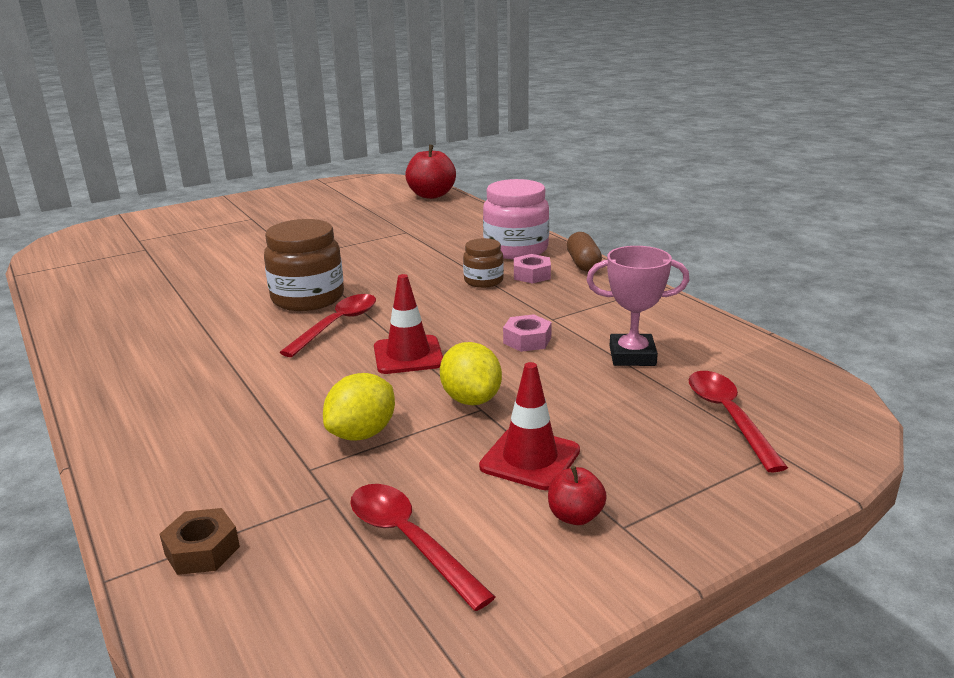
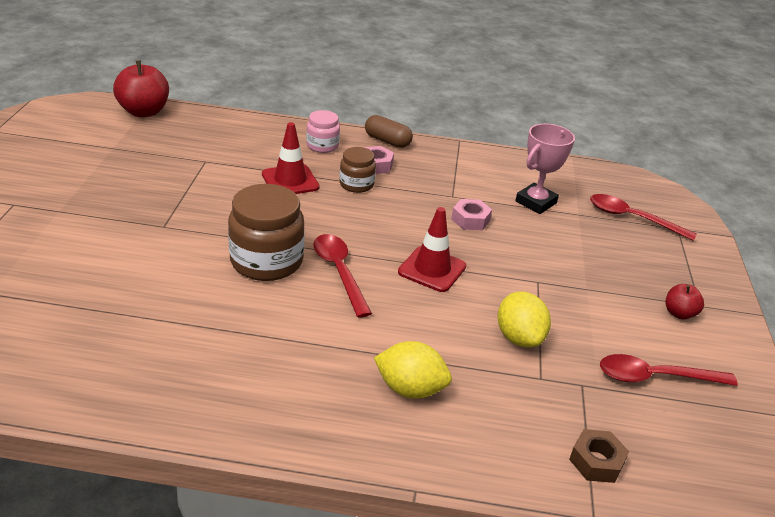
camera: 55 degrees left, 10 degrees up
yellow lemon [440,342,502,405] -> yellow lemon moved to [374,341,452,399]
red traffic cone [479,362,580,490] -> red traffic cone moved to [262,122,320,194]
pink jar [483,179,549,259] -> pink jar [306,110,340,153], size x0.56

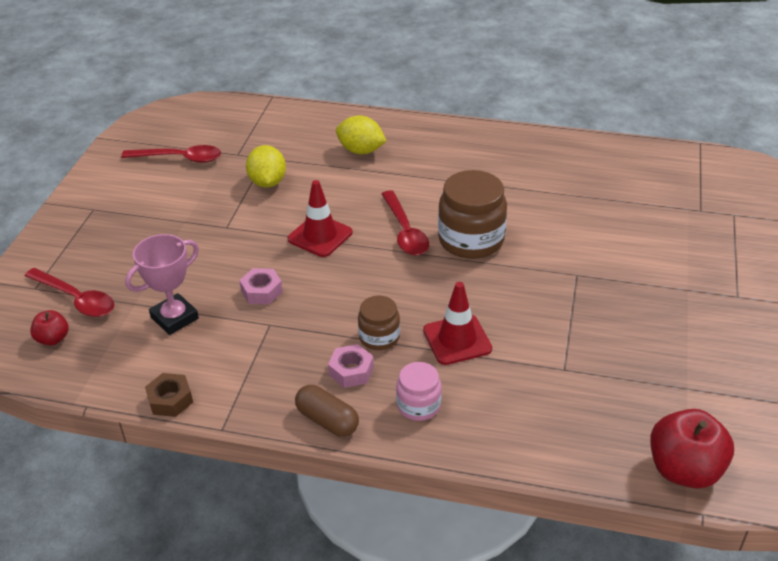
camera: 170 degrees left, 5 degrees up
brown nut [569,429,629,483] -> brown nut moved to [145,373,193,417]
red apple [665,284,704,319] -> red apple moved to [30,310,69,345]

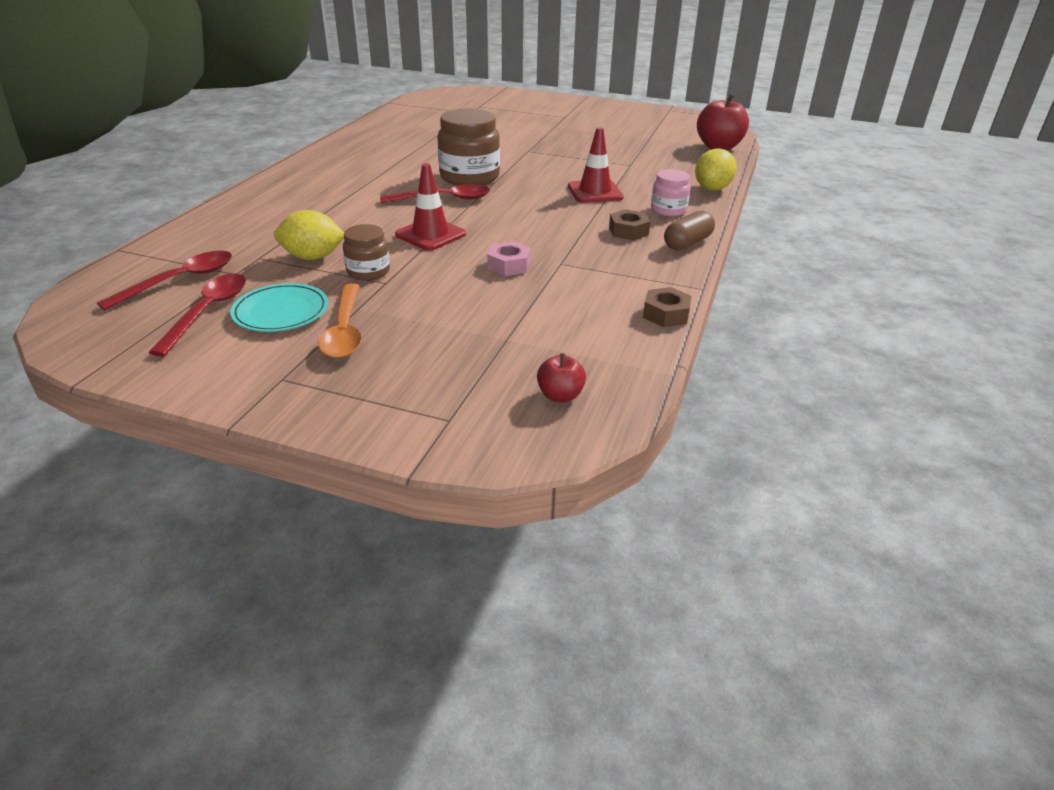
camera: 85 degrees left, 5 degrees down
red spoon [25,268,114,317] -> red spoon moved to [97,251,232,310]
pink trophy [125,234,199,335] -> none
pink nut [328,344,374,388] -> brown nut [609,209,650,240]
yellow lemon [336,115,386,154] -> yellow lemon moved to [695,148,737,190]
brown jar [358,296,400,350] -> brown jar moved to [343,224,390,281]
none -> turquoise plate [230,283,328,332]
none -> orange spoon [318,283,362,358]

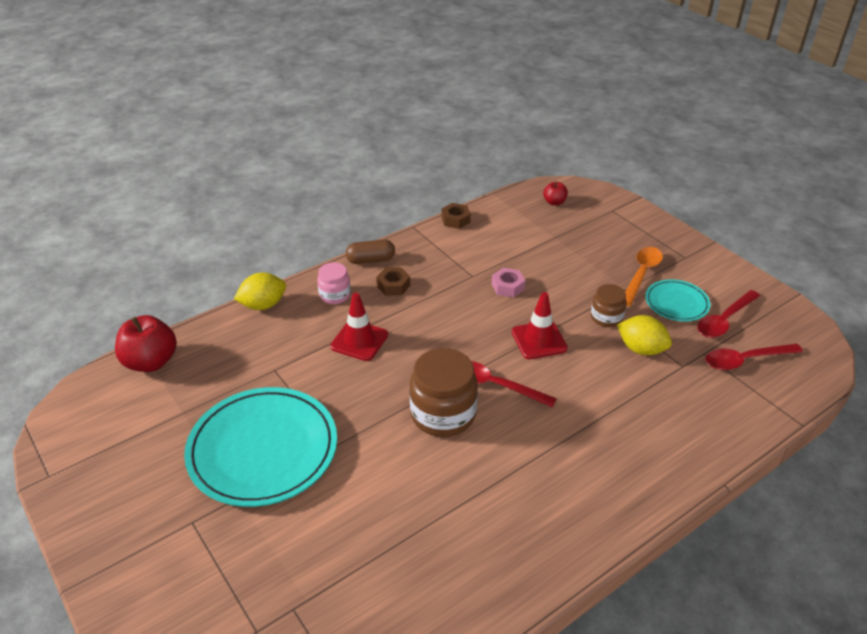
camera: 145 degrees left, 5 degrees up
none -> turquoise plate [184,387,337,507]

